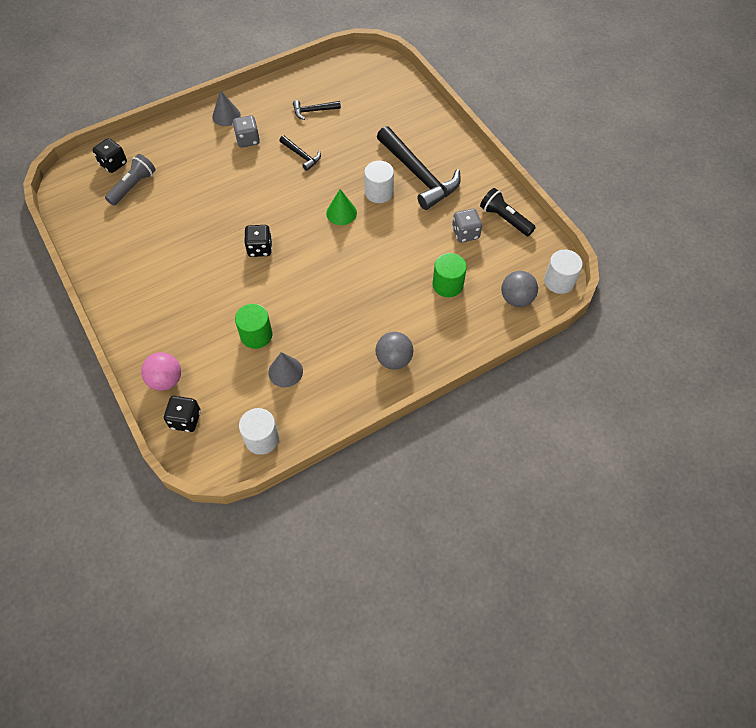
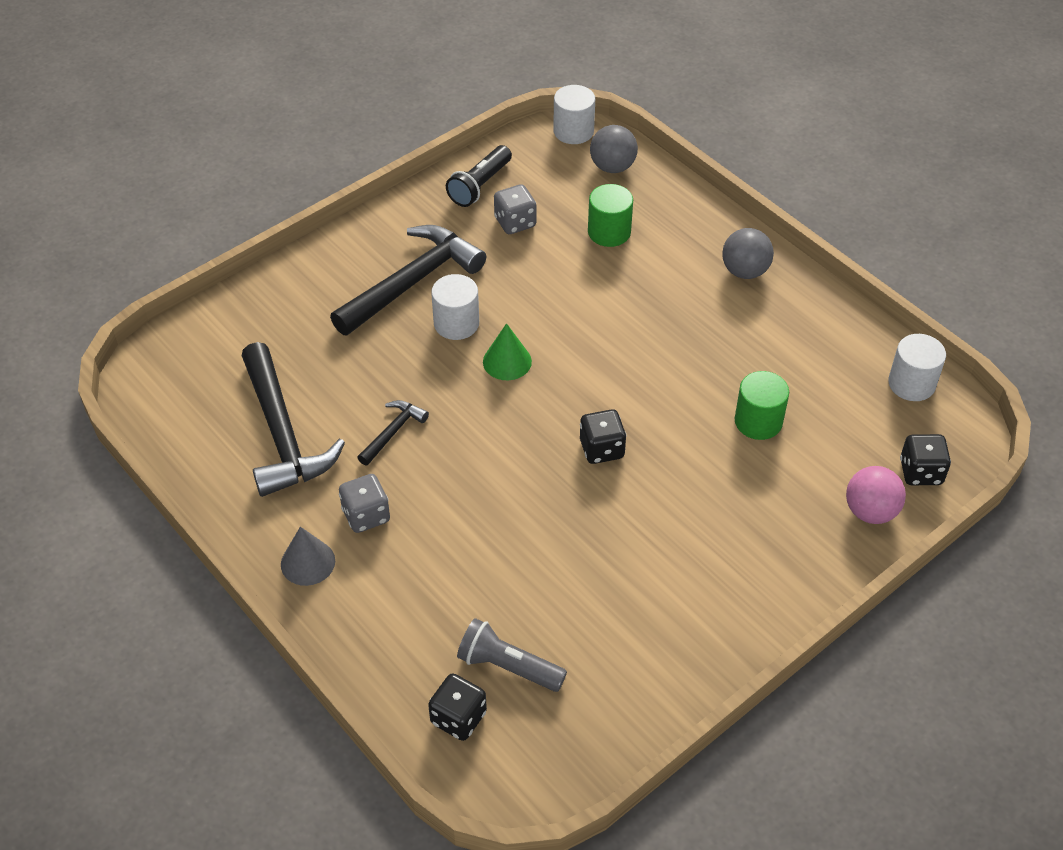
camera: 100 degrees left, 10 degrees down
grey cone [268,352,303,388] -> none
black hammer [293,100,341,120] -> black hammer [242,342,345,497], size x2.12

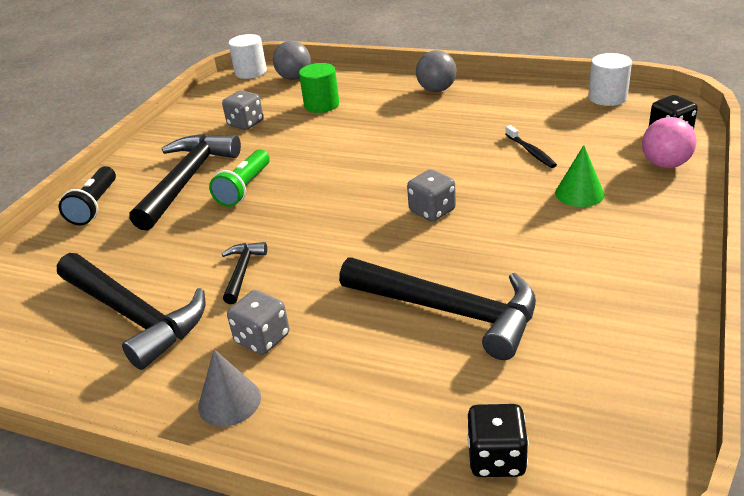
camera: 25 degrees left, 15 degrees down
white cylinder [431,274,479,340] -> green flashlight [209,149,270,207]
black flashlight [446,145,512,207] -> black flashlight moved to [59,166,116,226]
grey flashlight [457,618,567,692] -> none
green cone [483,323,532,380] -> green cone moved to [555,145,605,207]
black dice [580,409,627,464] -> grey dice [407,169,456,221]
green cylinder [735,371,789,440] -> black toothbrush [505,125,557,168]
none -> black hammer [339,258,536,360]

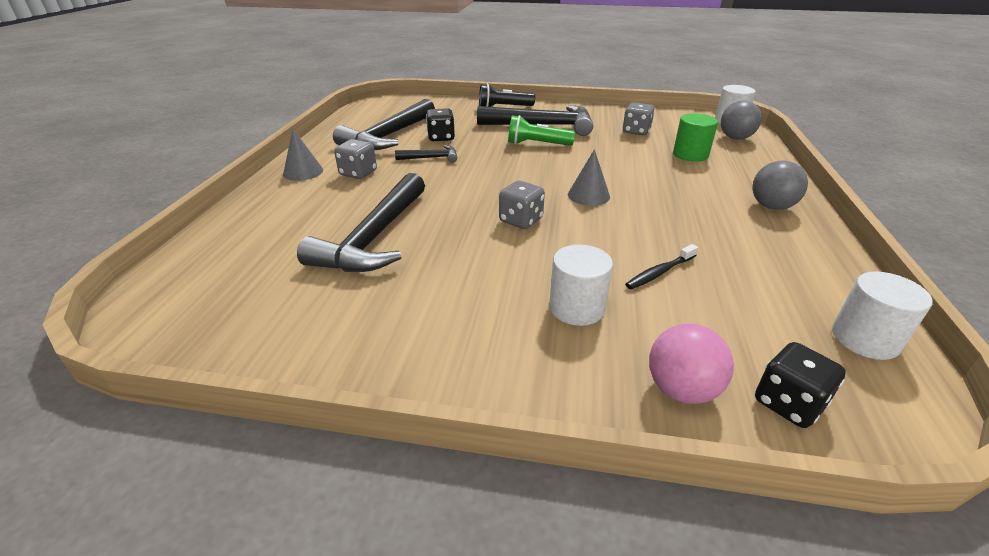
camera: 75 degrees right, 0 degrees up
black dice [467,404,529,477] -> black dice moved to [426,108,455,141]
green cone [555,145,605,207] -> white cylinder [549,244,613,326]
none -> grey cone [568,149,610,206]

